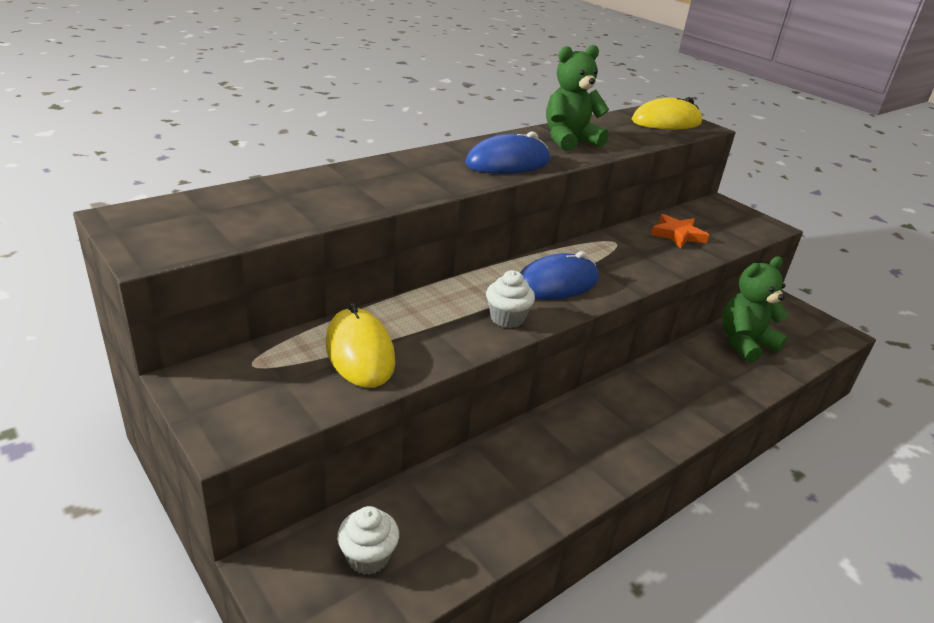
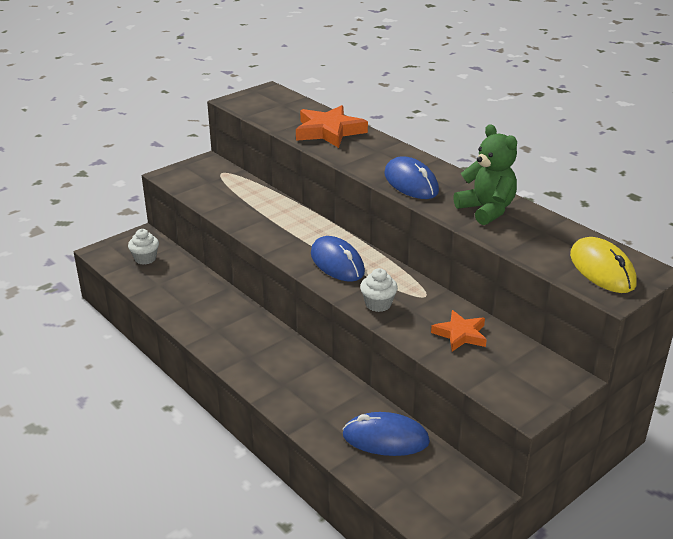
camera: 90 degrees right, 0 degrees up
yellow mouse [326,303,395,388] -> none
white cupcake [486,270,535,328] -> white cupcake moved to [360,268,398,312]
green teddy bear [722,256,788,363] -> blue mouse [342,412,430,456]
none -> orange star [296,105,368,148]

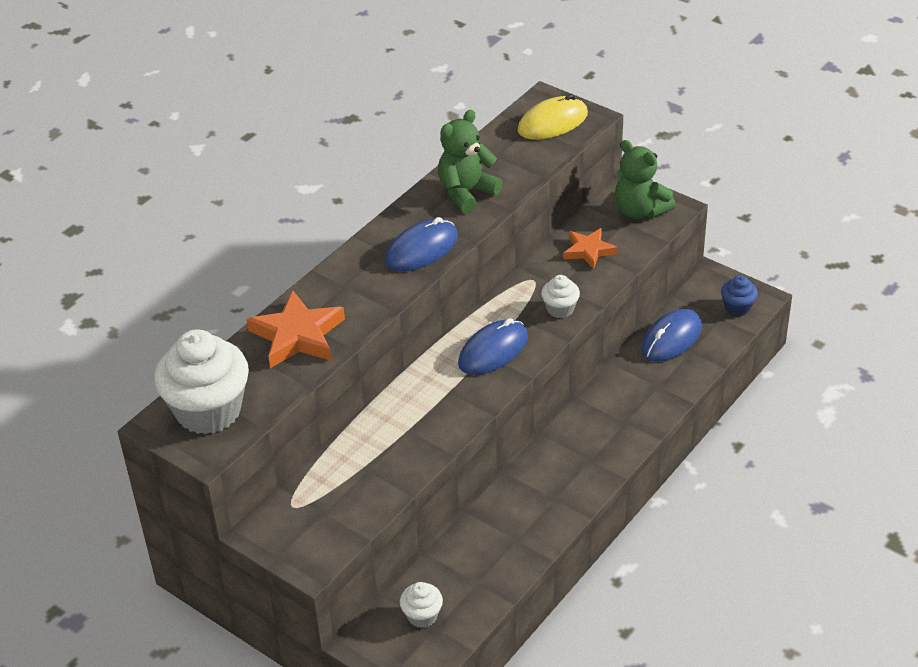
camera: 100 degrees left, 10 degrees up
blue mouse [342,412,430,456] -> blue mouse turned 45 degrees clockwise [641,309,702,362]
none -> white cupcake [154,329,249,434]
none -> green teddy bear [615,140,676,219]
none -> blue cupcake [721,275,758,316]

